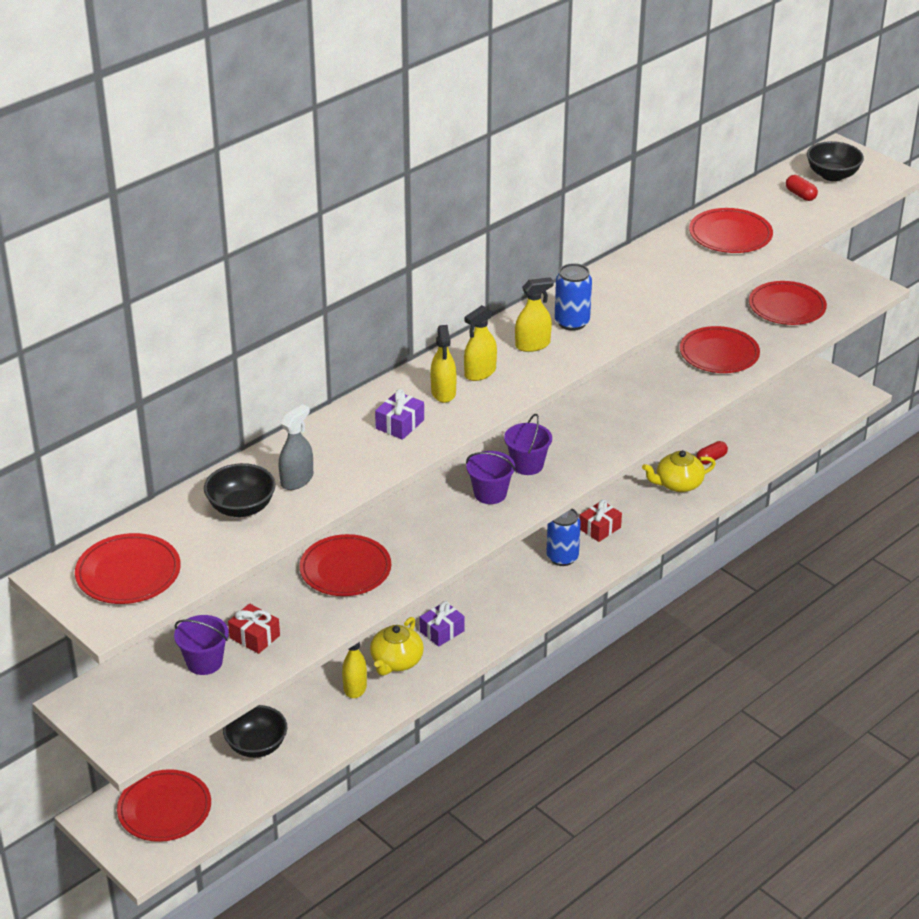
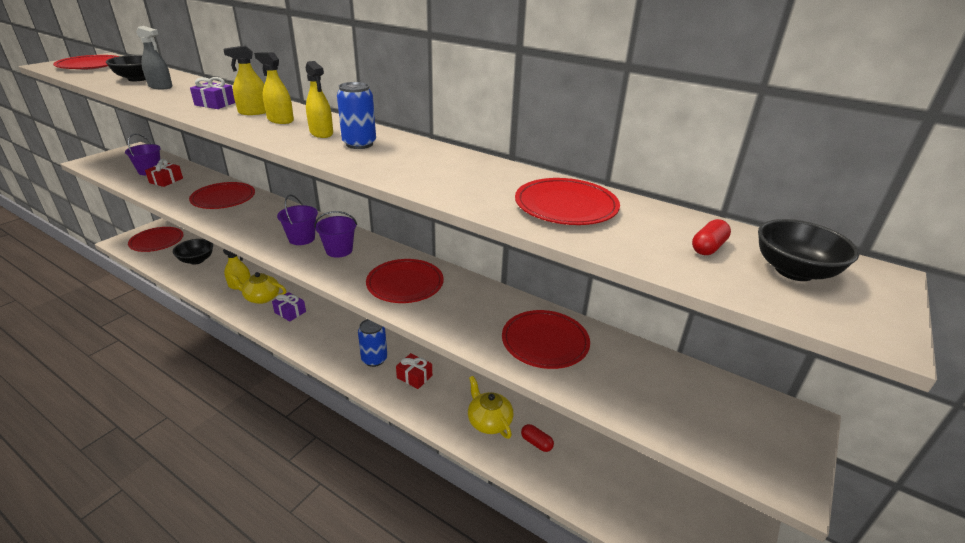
camera: 75 degrees right, 5 degrees down
red plate [749,281,827,325] -> red plate moved to [366,259,444,303]

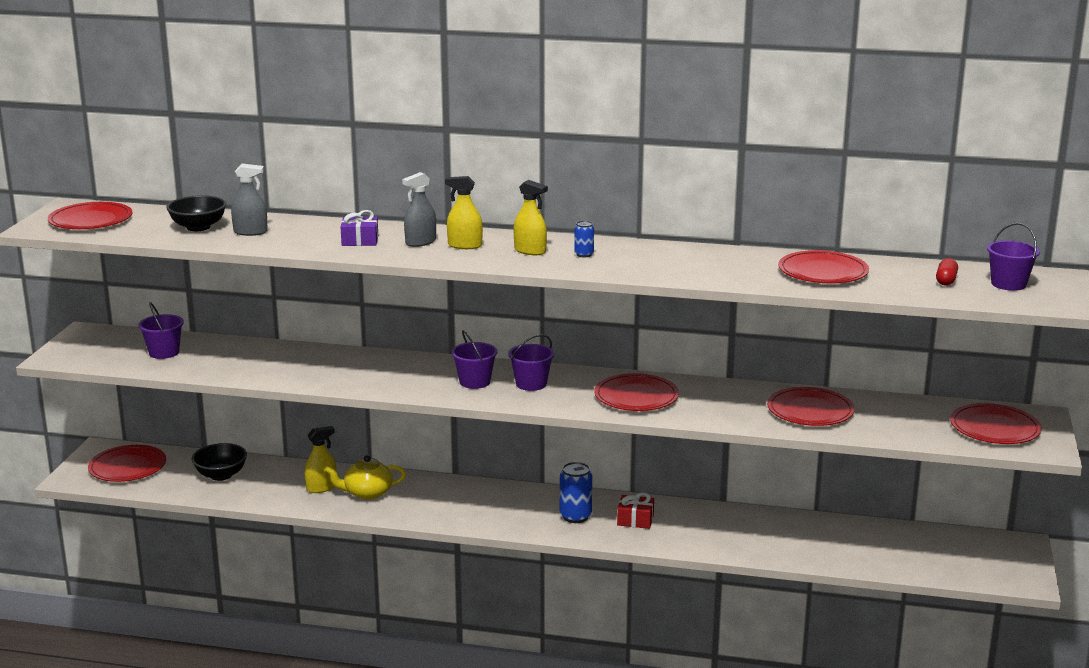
camera: 20 degrees left, 10 degrees down
red gift [145,159,183,187] -> none
red plate [189,182,255,209] -> red plate moved to [950,403,1042,444]
yellow spray bottle [224,45,266,115] -> grey spray bottle [402,172,436,247]
purple gift [272,292,306,322] -> none
blue can [337,82,376,149] -> blue can [574,221,594,258], size x0.56
yellow teapot [468,376,514,439] -> none
red capsule [521,424,554,452] -> none
black bowl [758,219,859,281] -> purple bucket [987,223,1040,291]

